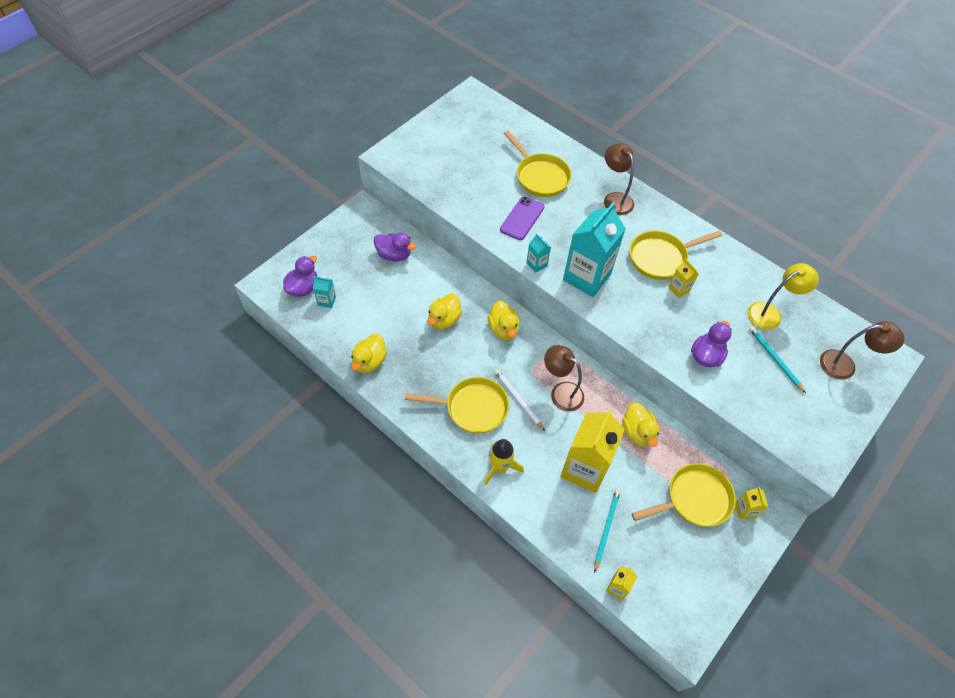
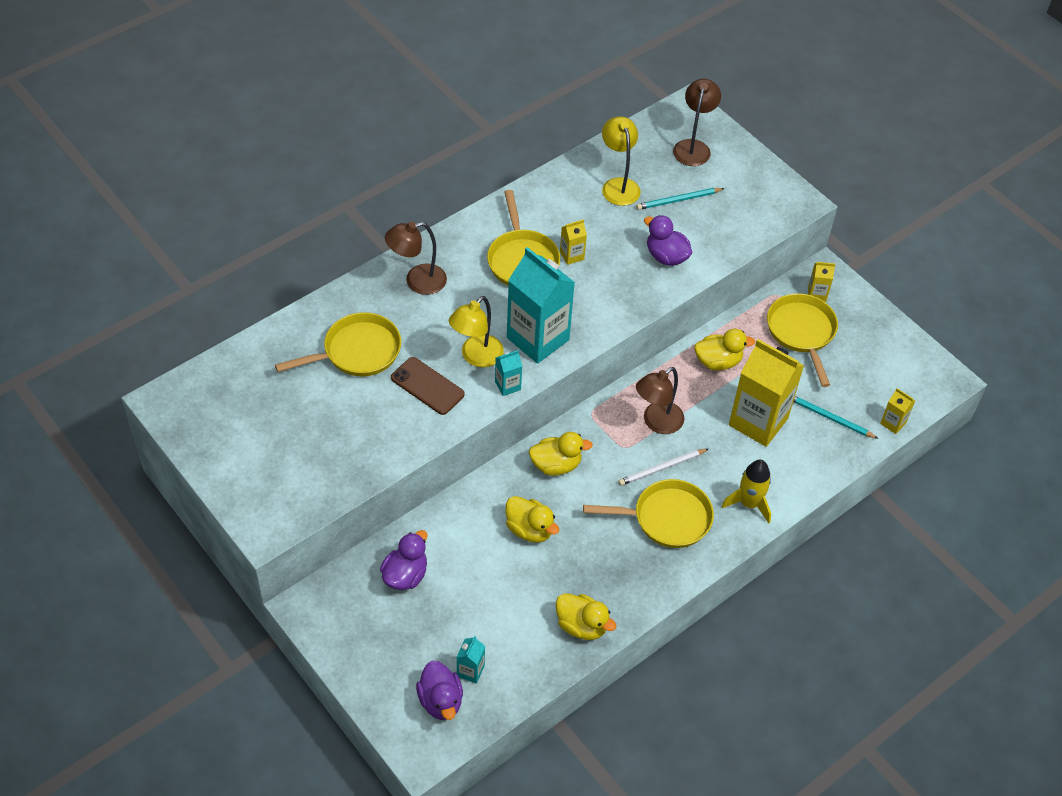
camera: 80 degrees left, 5 degrees down
purple duck [283,256,317,297] -> purple duck turned 150 degrees counterclockwise [416,660,463,720]
yellow pan [405,377,509,433] -> yellow pan turned 75 degrees clockwise [583,479,714,548]
purple phone [500,196,545,240] -> brown phone [391,357,465,415]
none -> yellow lamp [449,296,504,367]

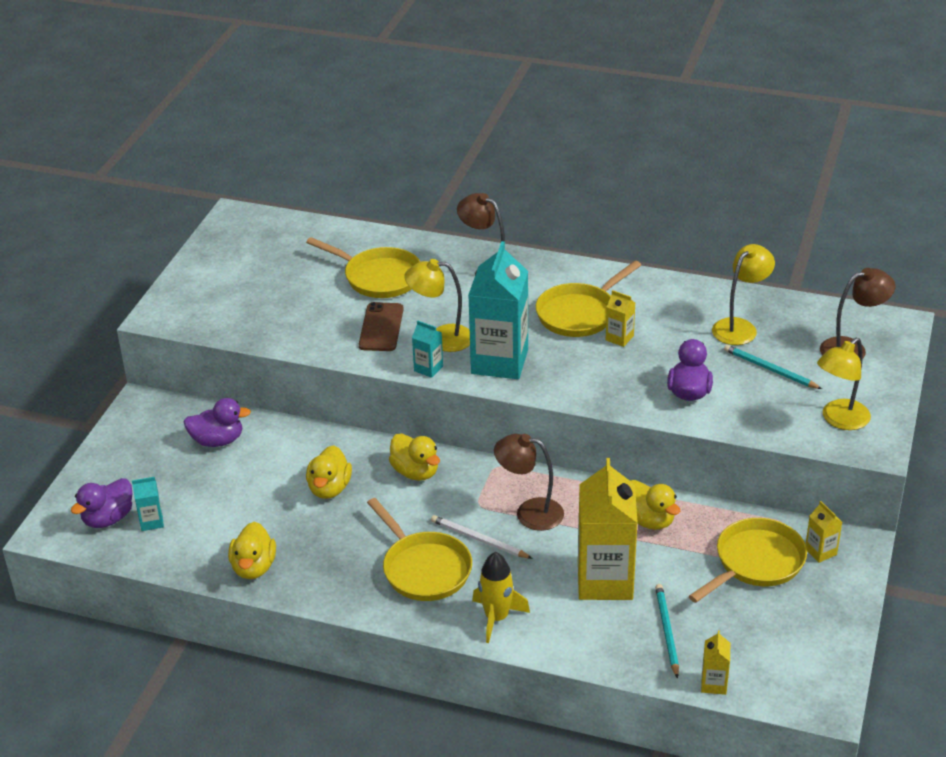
camera: 60 degrees right, 15 degrees down
none -> yellow lamp [817,338,871,430]

